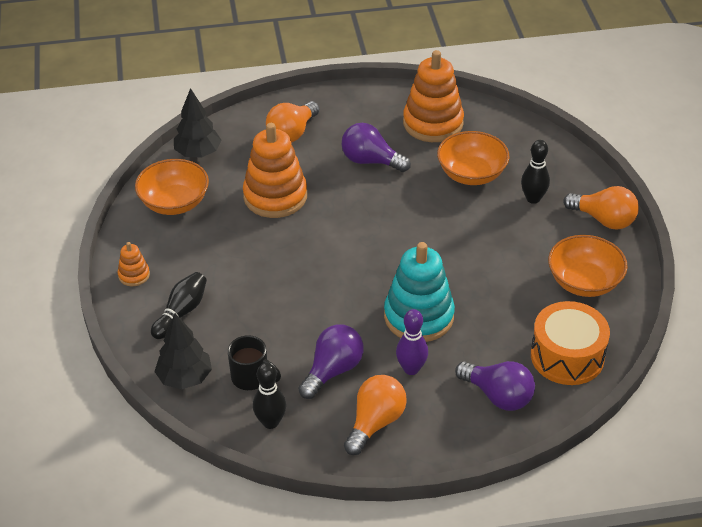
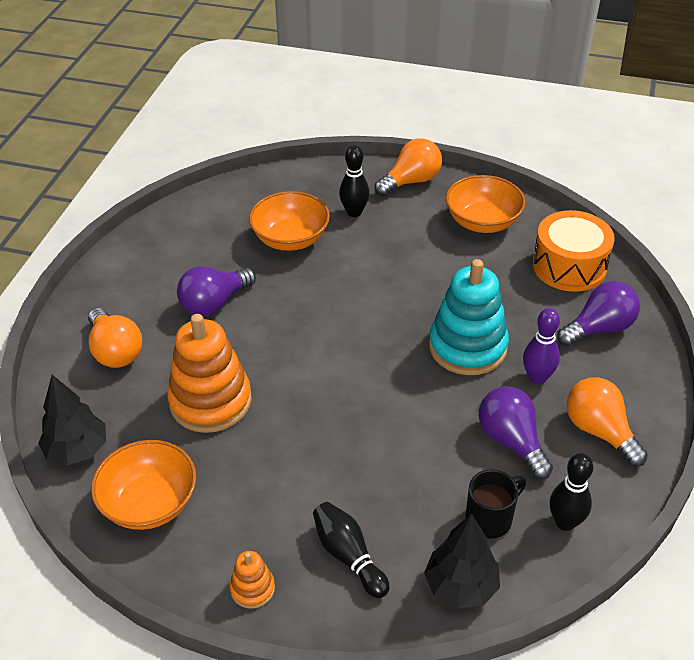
camera: 65 degrees left, 0 degrees up
orange stacking toy [403,50,464,142] -> none

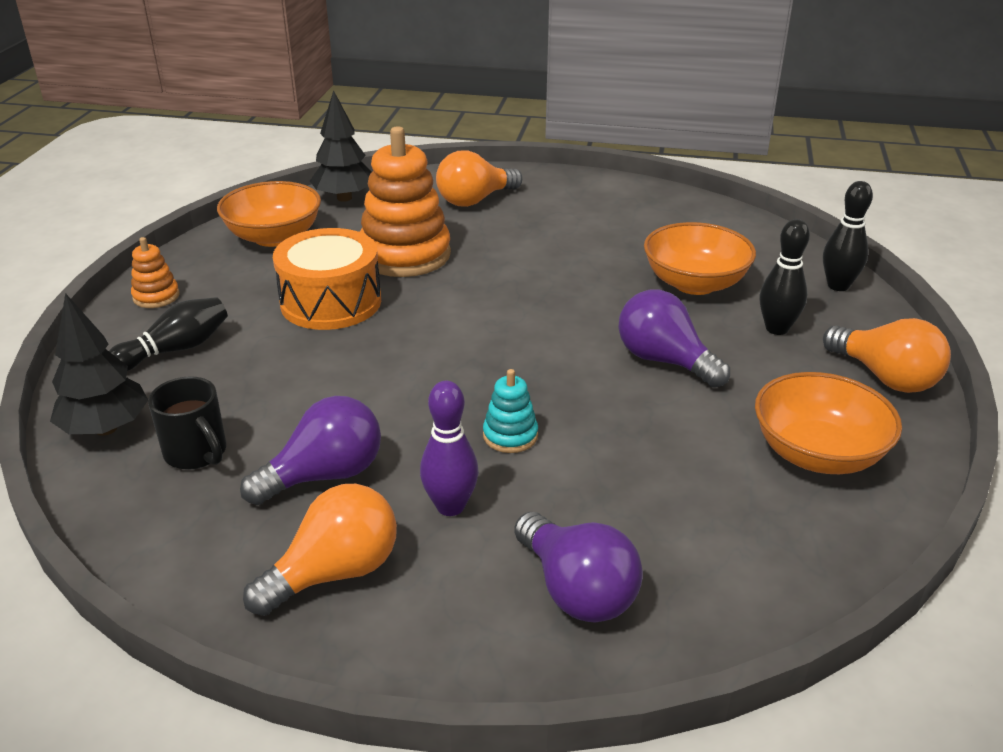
camera: 85 degrees right, 10 degrees down
purple light bulb [177,266,256,316] -> purple light bulb moved to [618,290,730,388]
turquoise stacking toy [429,259,509,375] -> turquoise stacking toy [483,369,538,453], size x0.46
orange drum [533,210,615,292] -> orange drum moved to [273,228,381,330]
black bowling pin [550,453,593,531] -> black bowling pin moved to [823,181,873,291]

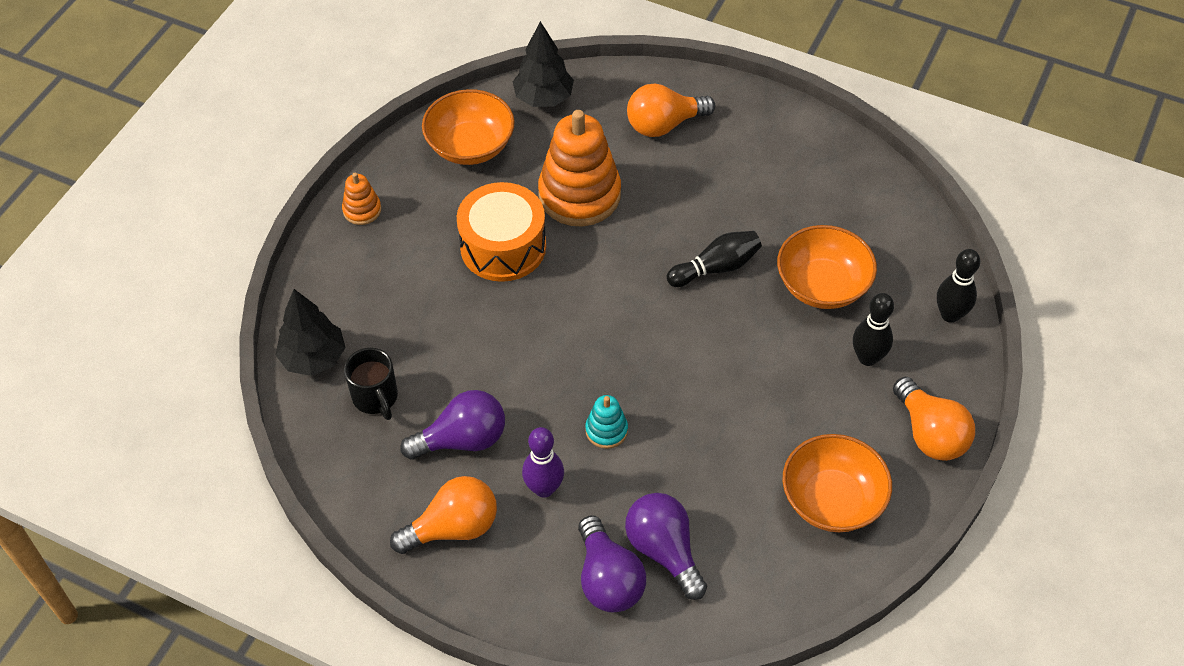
camera: 15 degrees right, 20 degrees up
black bowling pin [109,297,228,371] -> black bowling pin moved to [667,231,762,287]
purple light bulb [618,290,730,388] -> purple light bulb moved to [625,493,707,600]

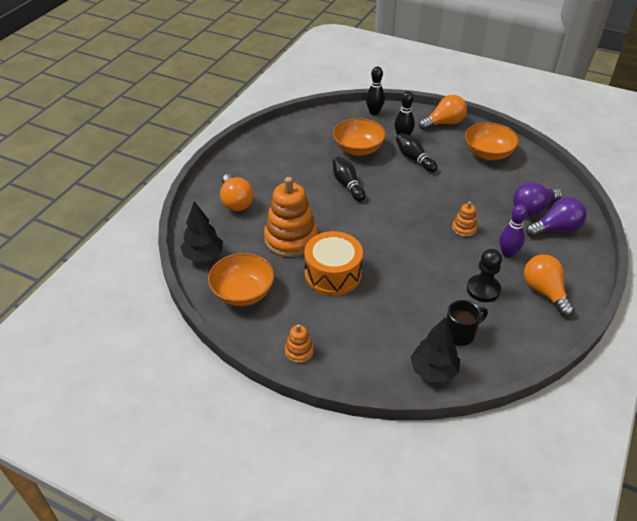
camera: 90 degrees left, 10 degrees down
purple light bulb [400,390,505,460] -> black pawn [467,249,502,302]
turquoise stacking toy [585,395,628,449] -> orange stacking toy [452,201,477,237]
none -> black bowling pin [396,133,437,172]

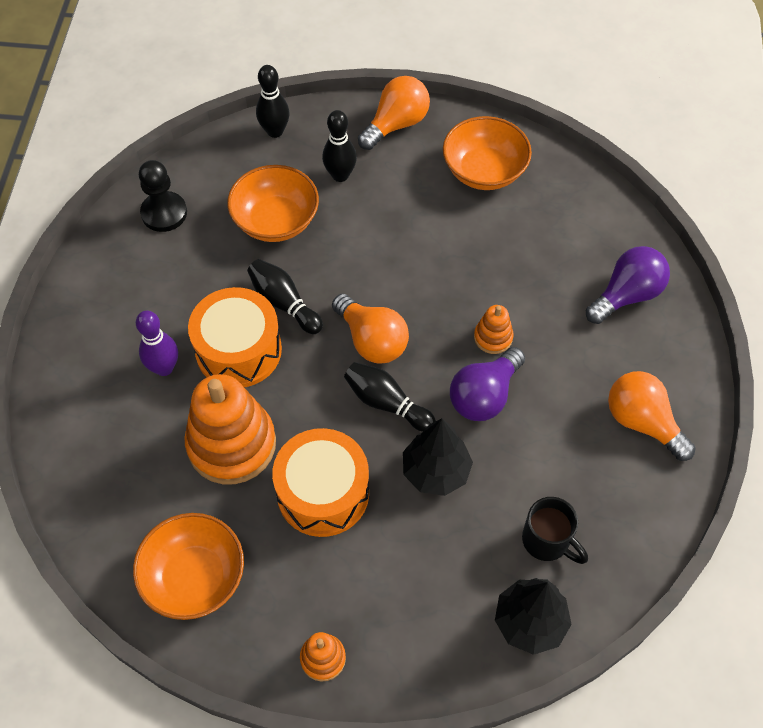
camera: 20 degrees left, 15 degrees up
black tree [181,201,223,262] -> black tree moved to [403,419,473,496]
orange light bulb [220,174,254,211] -> orange light bulb moved to [332,294,409,364]
black bowling pin [396,133,437,172] -> black bowling pin moved to [344,362,436,432]
black mug [446,300,488,346] -> black mug turned 90 degrees clockwise [522,497,588,564]
black pawn [467,249,502,302] -> black pawn moved to [139,160,187,232]
purple bowling pin [500,204,527,258] -> purple bowling pin moved to [136,310,178,376]
purple light bulb [513,182,562,216] -> purple light bulb moved to [450,347,525,421]
none -> orange drum [188,287,282,387]

